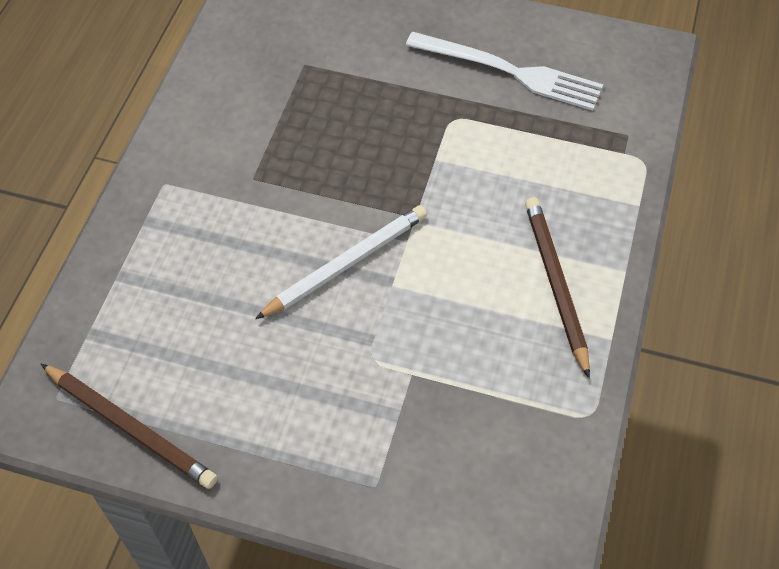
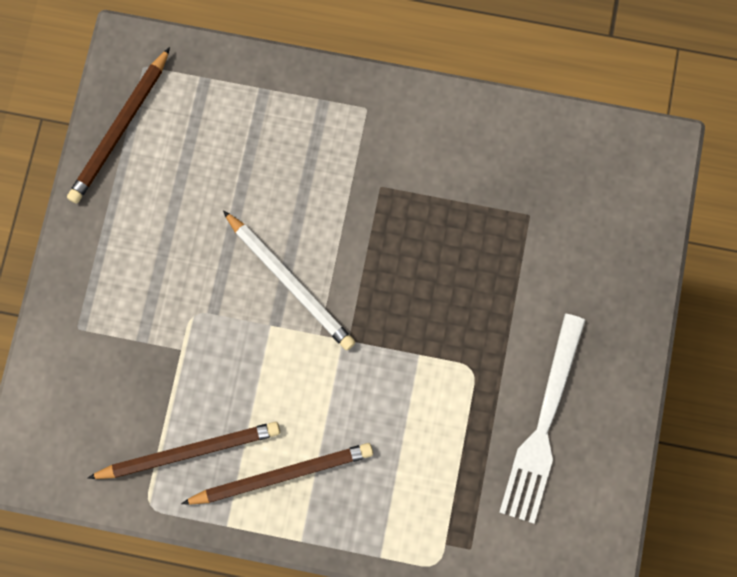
camera: 85 degrees right, 20 degrees up
none -> brown pencil [87,422,280,479]

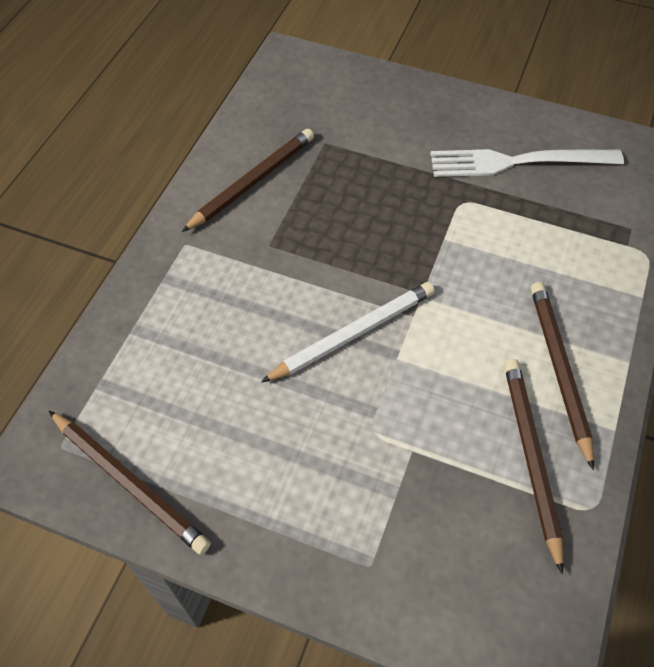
camera: 80 degrees left, 20 degrees down
white fork [499,314,586,524] -> white fork turned 150 degrees clockwise [431,149,624,177]
none -> brown pencil [182,129,314,232]

